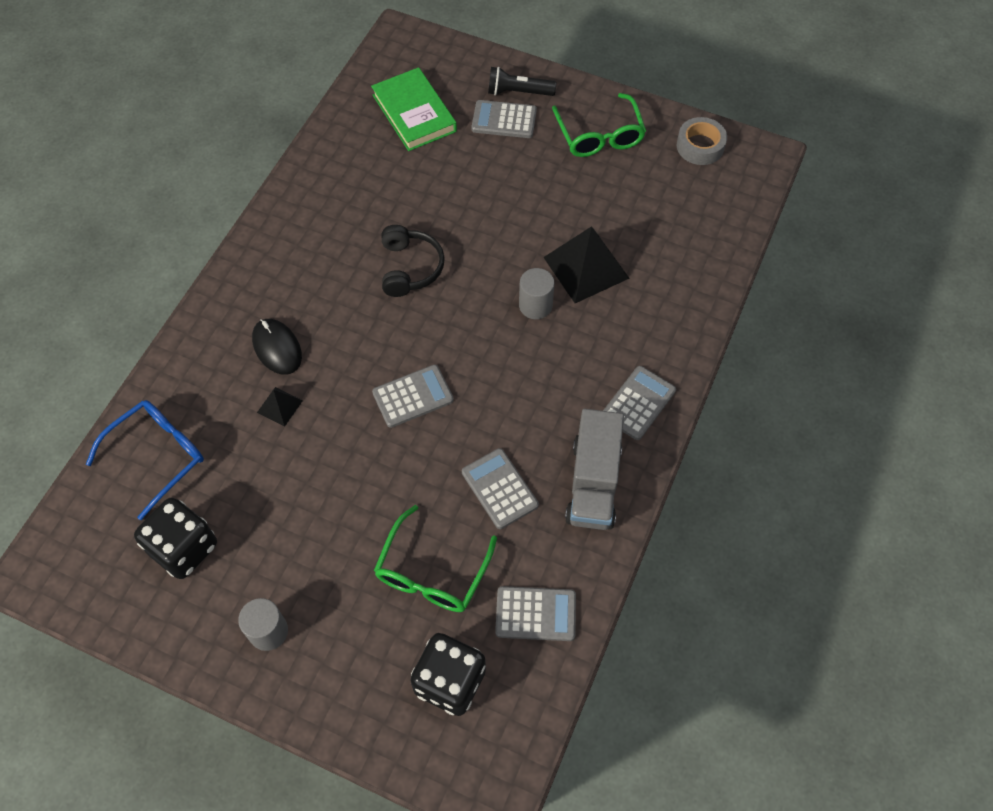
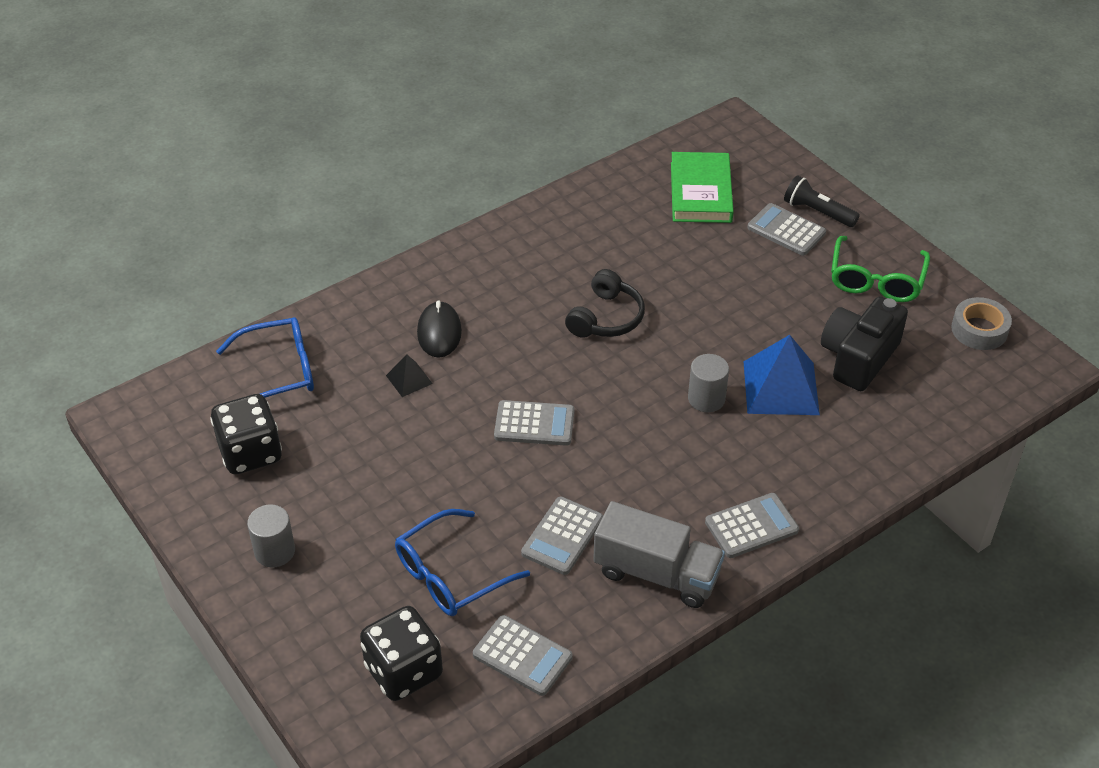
camera: 30 degrees right, 15 degrees down
green glasses [374,505,497,612] -> blue glasses [395,509,530,616]
grey calculator [462,448,539,529] -> grey calculator turned 150 degrees counterclockwise [521,497,603,575]
black pyramid [543,226,630,303] -> blue pyramid [743,335,820,415]
grey truck [565,409,624,530] -> grey truck turned 105 degrees counterclockwise [593,501,725,608]
none -> black camera [821,297,908,391]

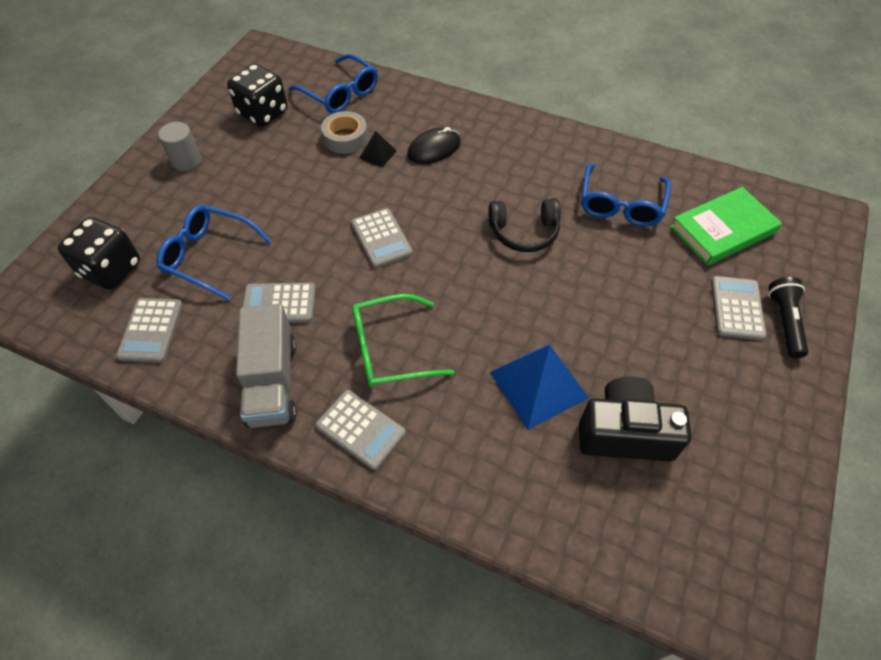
camera: 60 degrees right, 10 degrees up
grey cylinder [688,354,729,412] -> none
green glasses [831,236,930,302] -> green glasses moved to [352,294,454,387]
grey tape [951,297,1012,350] -> grey tape moved to [321,111,368,154]
none -> blue glasses [581,163,671,226]

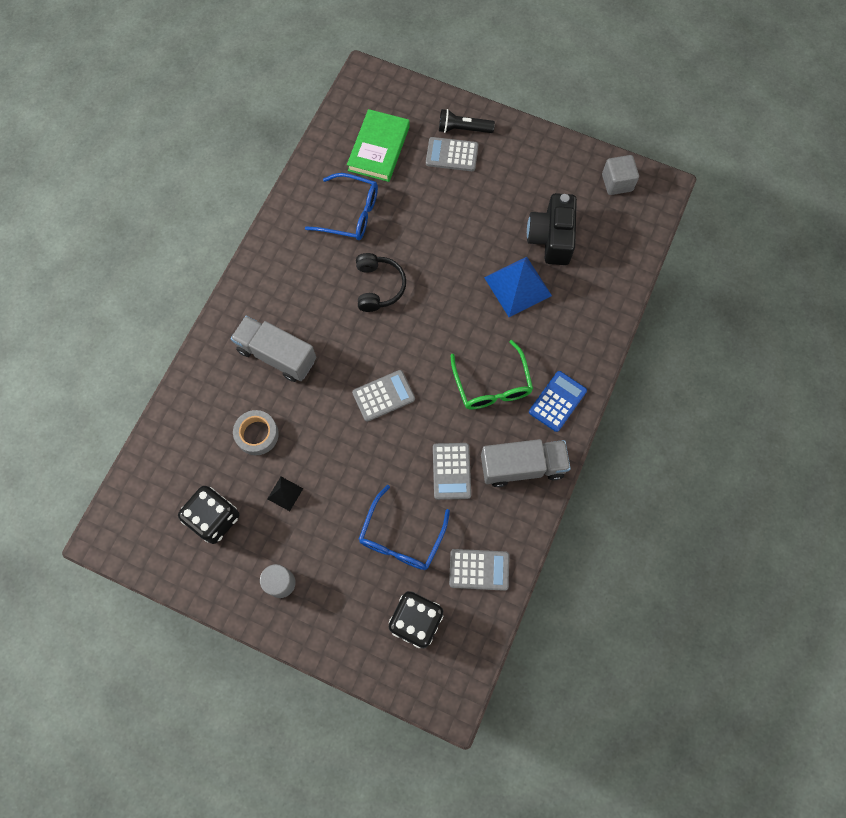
camera: 90 degrees left, 15 degrees up
blue glasses [289,54,378,113] -> none
grey calculator [316,390,406,470] -> blue calculator [529,371,587,432]
black pyramid [359,131,397,168] -> black pyramid moved to [267,477,303,511]
black mouse [407,127,461,164] -> grey truck [231,316,316,382]
green book [670,187,782,266] -> green book turned 45 degrees clockwise [347,109,410,182]
none -> grey cube [602,155,639,195]

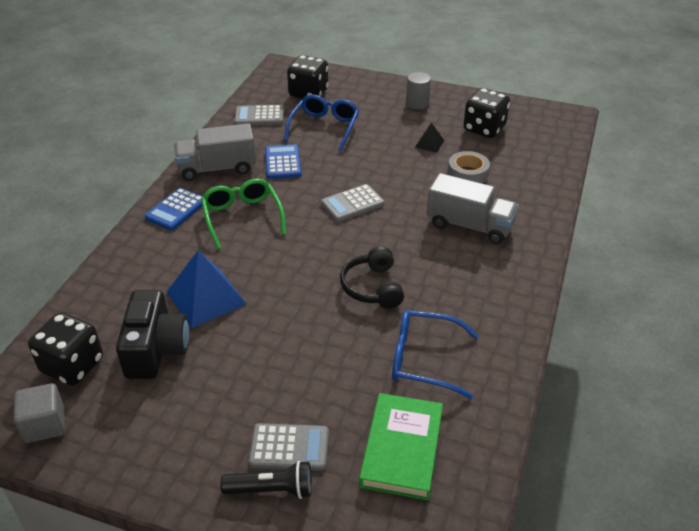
camera: 175 degrees right, 30 degrees down
grey calculator [433,443,471,500] -> blue calculator [265,144,301,179]
none -> black dice [28,312,103,386]

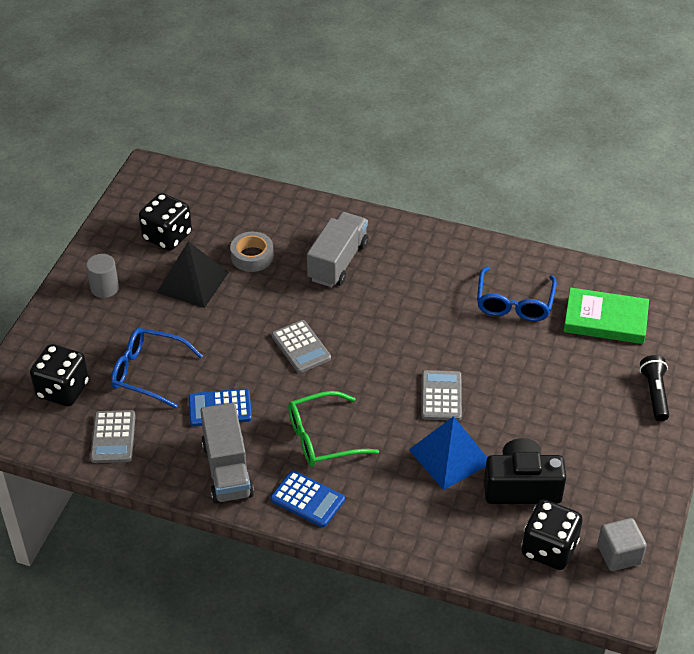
camera: 90 degrees left, 5 degrees up
grey calculator [249,423,329,471] -> grey calculator moved to [421,370,462,421]
black headphones [340,246,404,308] -> none
black pyramid [415,122,444,152] -> black pyramid [157,241,229,308], size x2.04

